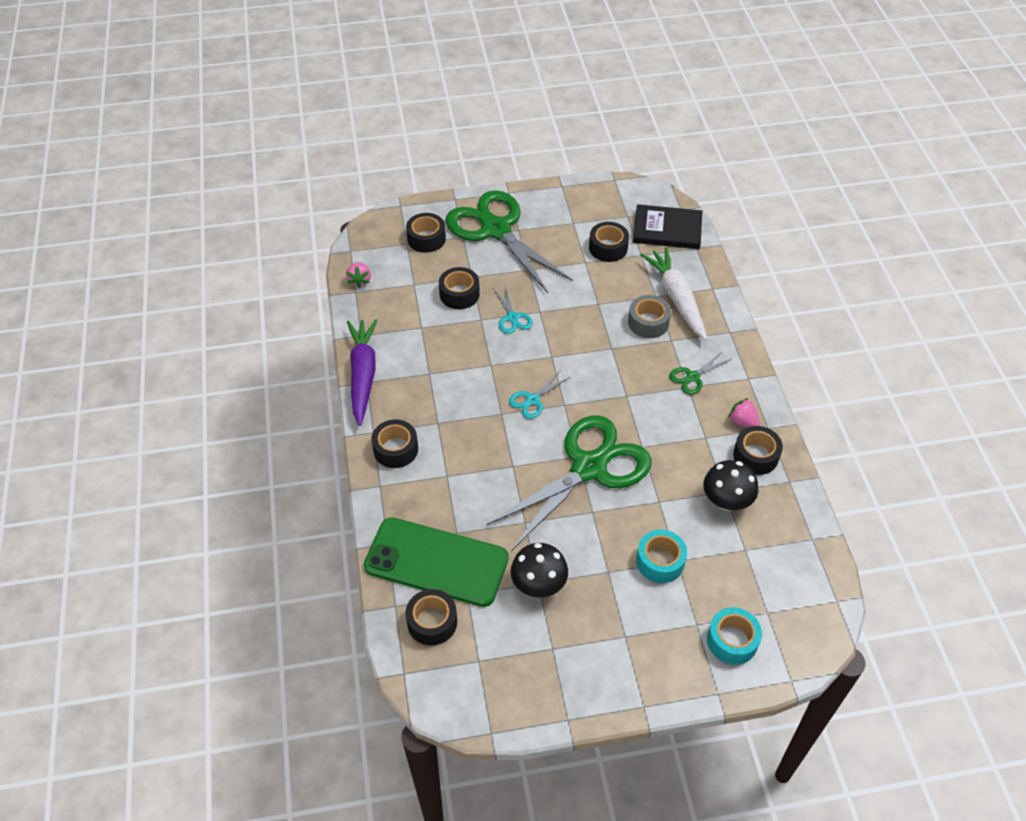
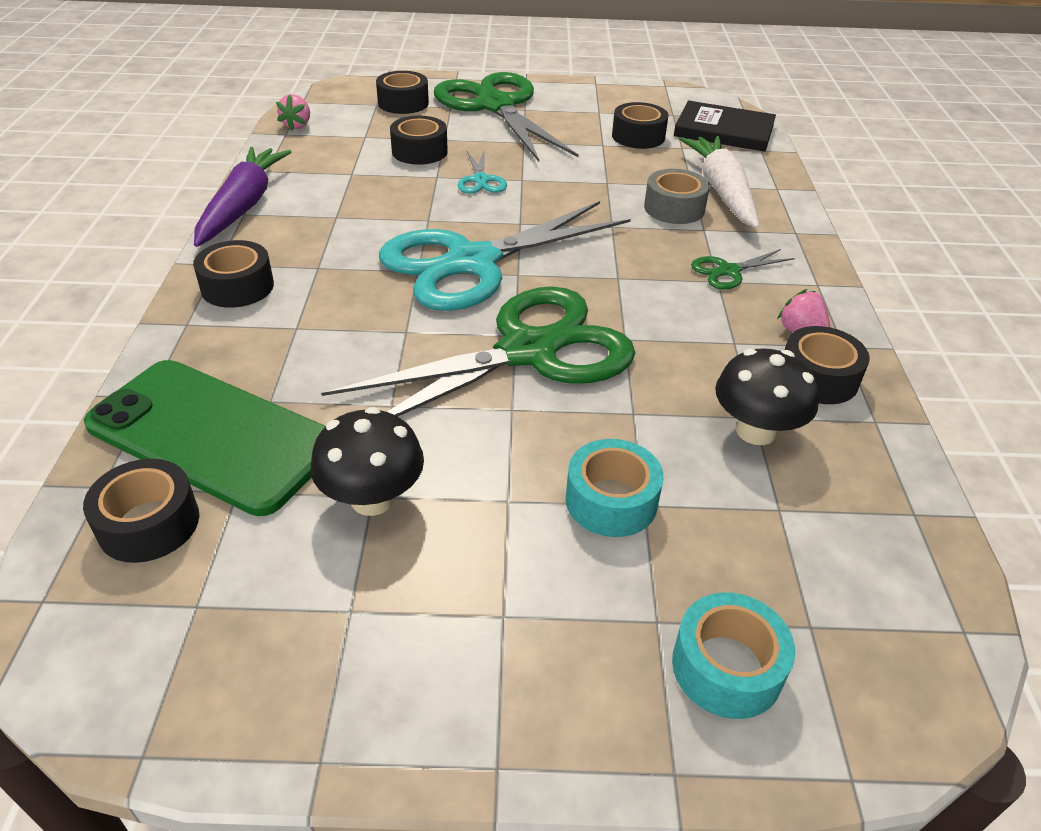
camera: 10 degrees right, 10 degrees down
turquoise scissors [509,371,570,419] -> turquoise scissors [379,201,631,311], size x2.46

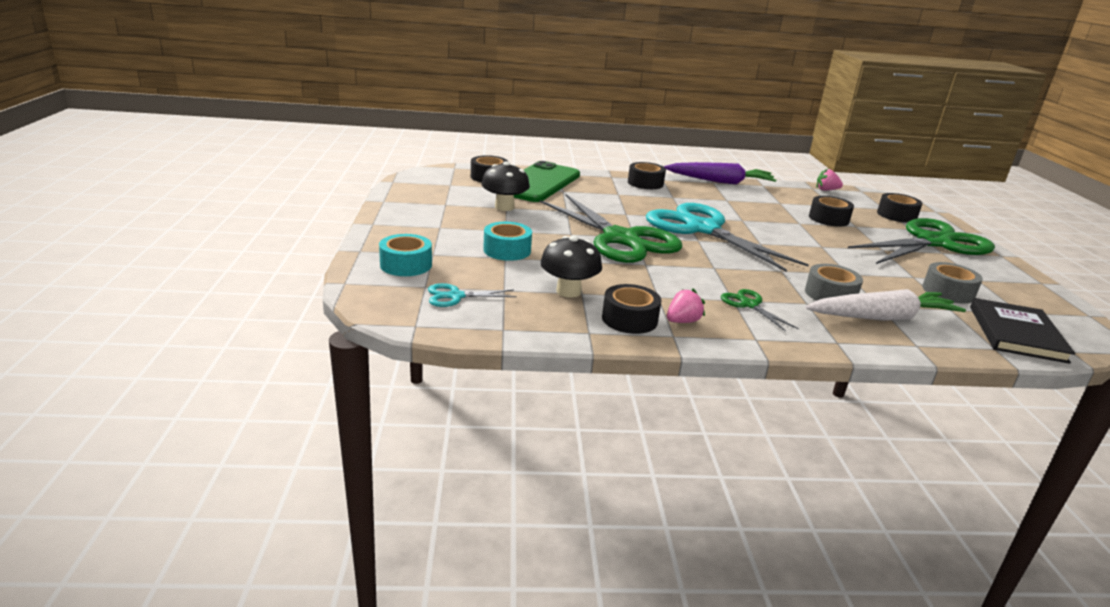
camera: 85 degrees right, 15 degrees down
turquoise scissors [458,149,507,194] -> turquoise scissors moved to [428,283,517,307]
black tape [612,102,669,149] -> grey tape [922,262,983,304]

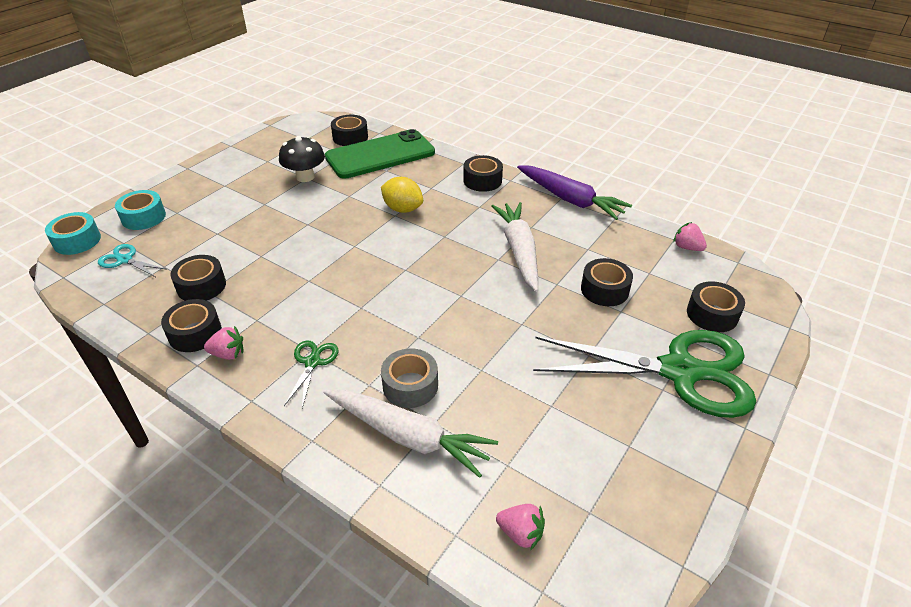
camera: 40 degrees right, 15 degrees up
turquoise tape [483,222,532,261] -> turquoise tape moved to [45,212,101,255]
green scissors [540,194,683,263] -> none
black mushroom [540,235,602,298] -> black tape [170,255,226,301]
turquoise scissors [646,203,809,272] -> none
grey tape [922,262,983,304] -> none
black book [970,298,1075,364] -> pink strawberry [496,504,545,551]
none -> yellow lemon [381,177,423,213]
none -> white carrot [491,202,538,292]

